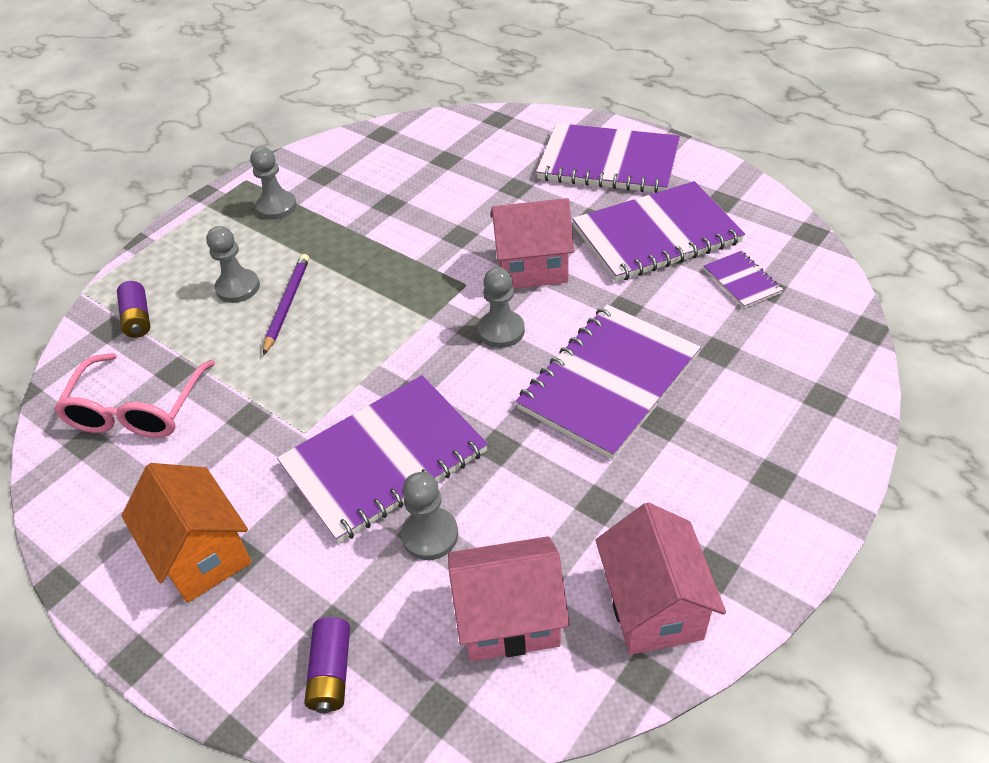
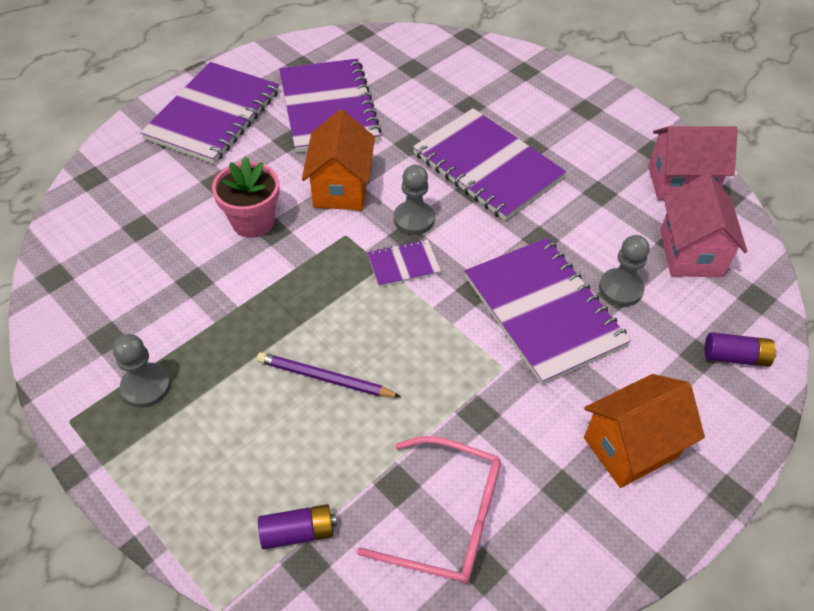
camera: 85 degrees left, 5 degrees up
grey pawn [206,226,260,303] -> none
pink house [491,198,574,289] -> orange house [302,109,375,210]
purple notebook [703,251,783,308] -> purple notebook moved to [367,239,441,287]
none -> pink flower pot [212,156,280,238]

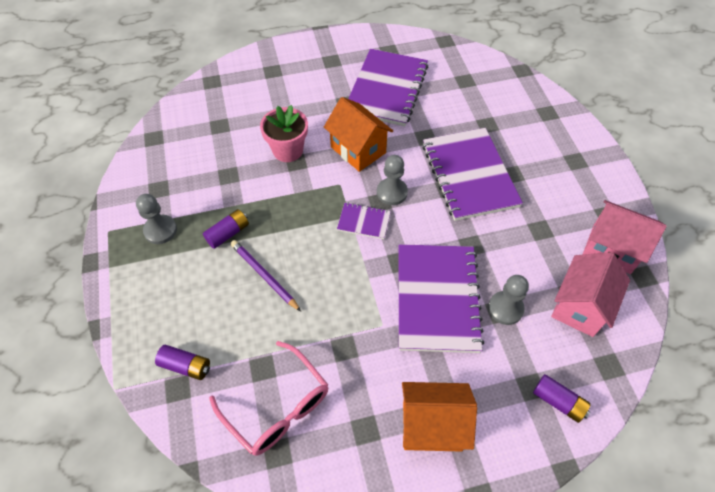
camera: 30 degrees right, 5 degrees up
purple notebook [140,62,279,164] -> none
orange house [302,109,375,210] -> orange house turned 75 degrees counterclockwise [324,97,393,172]
none -> purple battery [203,209,249,249]

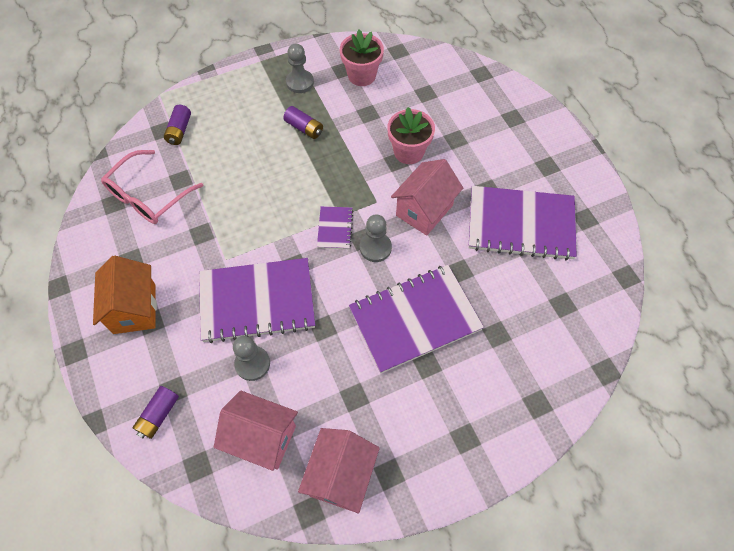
camera: 80 degrees right, 5 degrees up
purple pencil [231,240,301,311] -> none
orange house [324,97,393,172] -> pink house [391,159,463,236]
none -> pink flower pot [340,30,384,86]

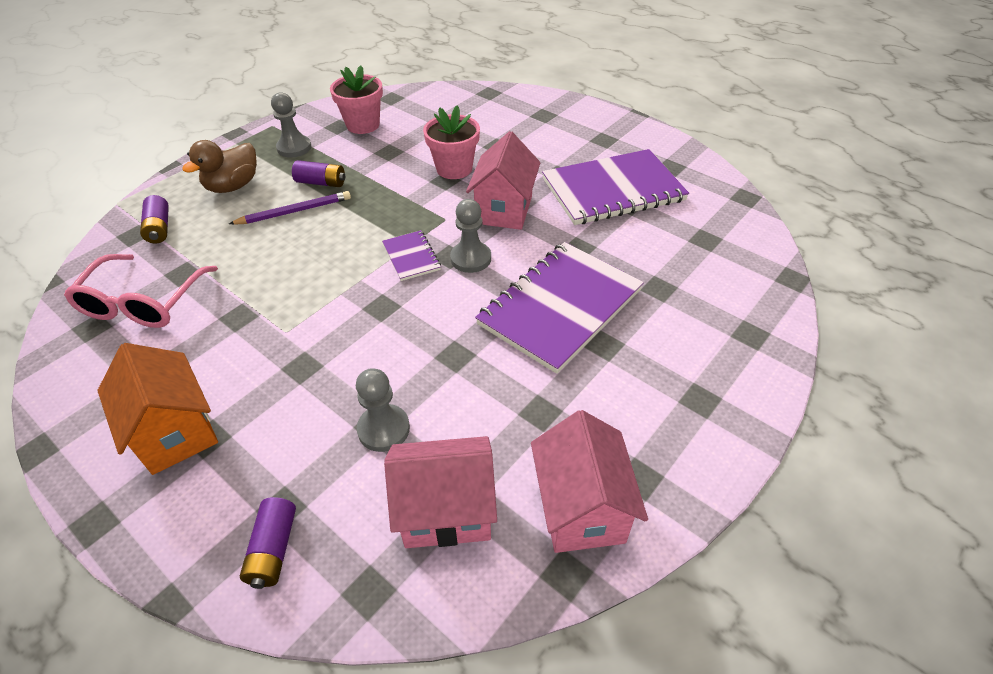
camera: 25 degrees left, 15 degrees down
purple notebook [199,258,315,343] -> none
none -> brown duck [182,140,257,193]
none -> purple pencil [229,191,351,225]

